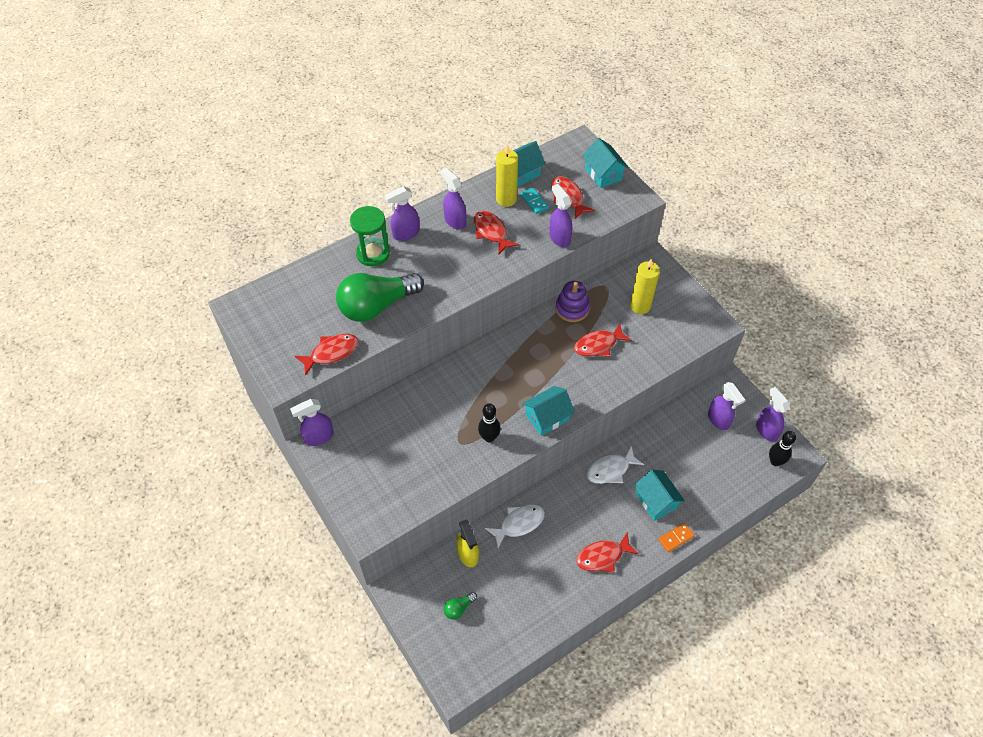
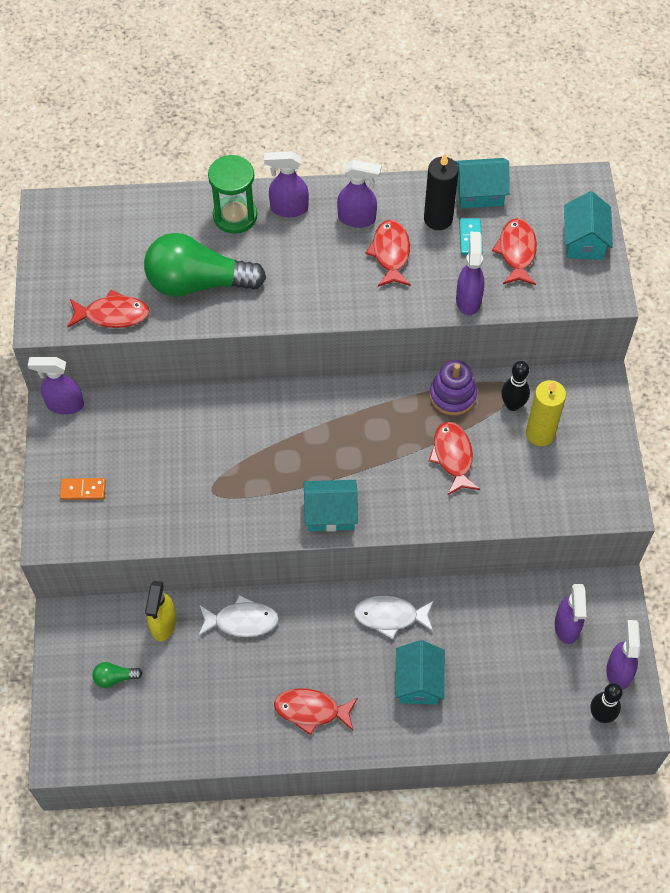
camera: 30 degrees right, 5 degrees up
purple spray bottle [440,168,466,230] -> purple spray bottle turned 105 degrees clockwise [337,160,381,228]
black bowling pin [478,403,501,442] -> black bowling pin moved to [501,361,530,411]
yellow candle [496,144,518,207] -> black candle [424,154,459,230]
red fish [574,323,632,357] -> red fish turned 75 degrees clockwise [429,422,480,495]
orange domino [658,523,695,552] -> orange domino moved to [60,478,106,500]

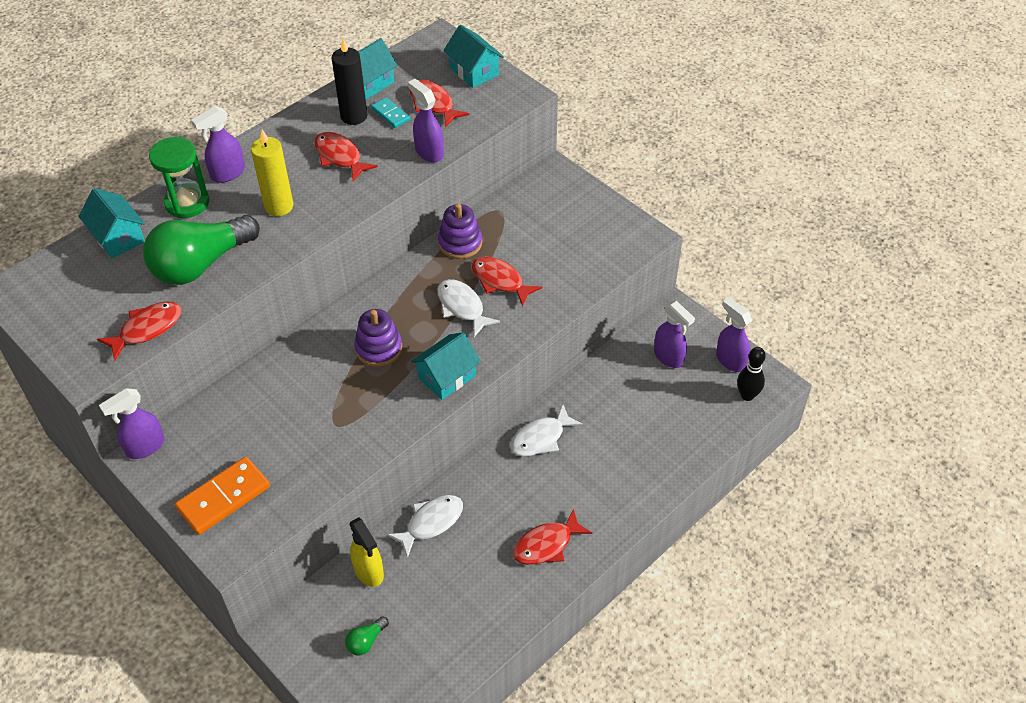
camera: 40 degrees left, 10 degrees down
orange domino [60,478,106,500] -> orange domino [175,457,270,535], size x1.83
purple spray bottle [337,160,381,228] -> none
turquoise house [395,640,445,705] -> turquoise house moved to [78,188,145,258]
black bowling pin [501,361,530,411] -> none
yellow candle [526,380,566,446] -> yellow candle moved to [251,130,293,216]
none -> purple stacking toy [354,309,402,367]
none -> white fish [437,279,500,337]

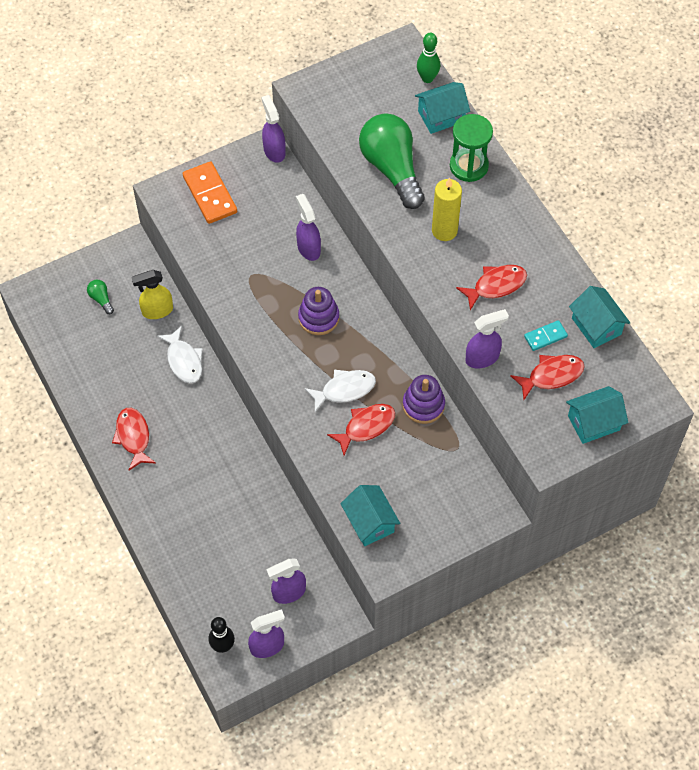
camera: 105 degrees right, 10 degrees up
red fish [97,302,182,361] -> none
purple spray bottle [191,106,245,183] -> purple spray bottle moved to [296,194,321,261]
black candle [331,39,368,125] -> none
turquoise house [411,332,481,400] -> turquoise house moved to [340,485,400,546]
white fish [510,405,583,457] -> none
none -> green bowling pin [417,33,440,83]

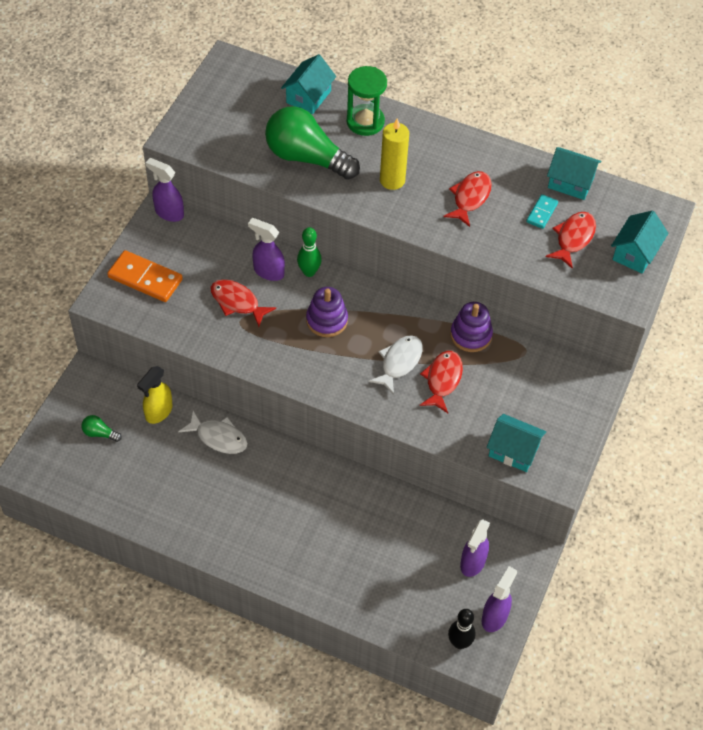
camera: 40 degrees left, 5 degrees down
red fish [112,408,156,470] -> red fish moved to [211,279,276,327]
green bowling pin [417,33,440,83] -> green bowling pin moved to [297,227,322,277]
purple spray bottle [465,309,509,368] -> none

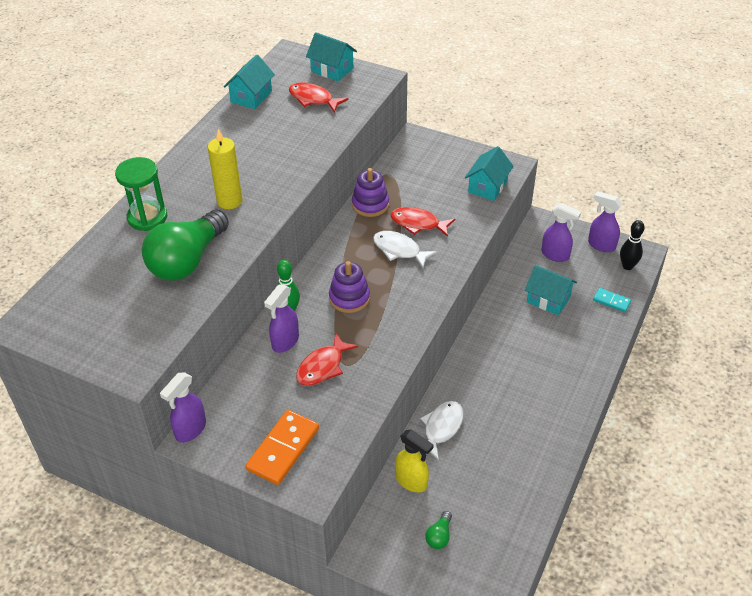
camera: 85 degrees left, 10 degrees down
turquoise house [281,54,336,114] -> turquoise house moved to [525,265,577,315]
red fish [443,171,492,227] -> none
turquoise domino [526,194,558,229] -> turquoise domino moved to [593,288,631,312]

